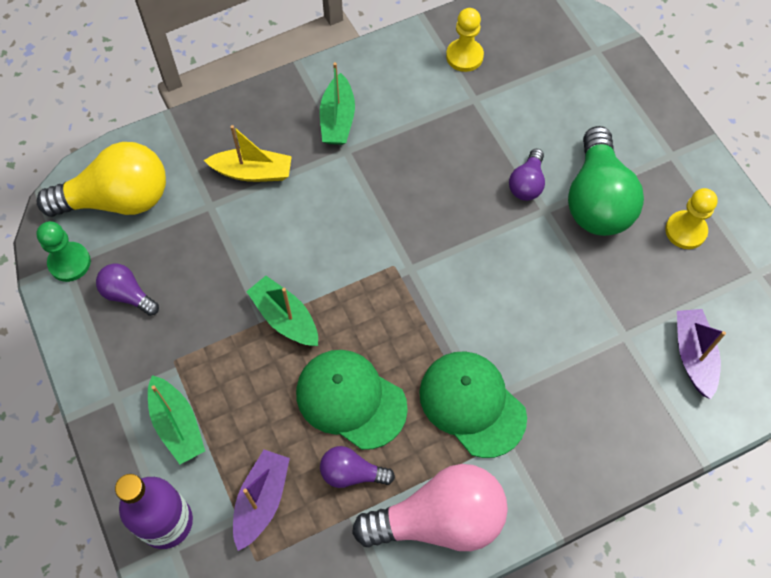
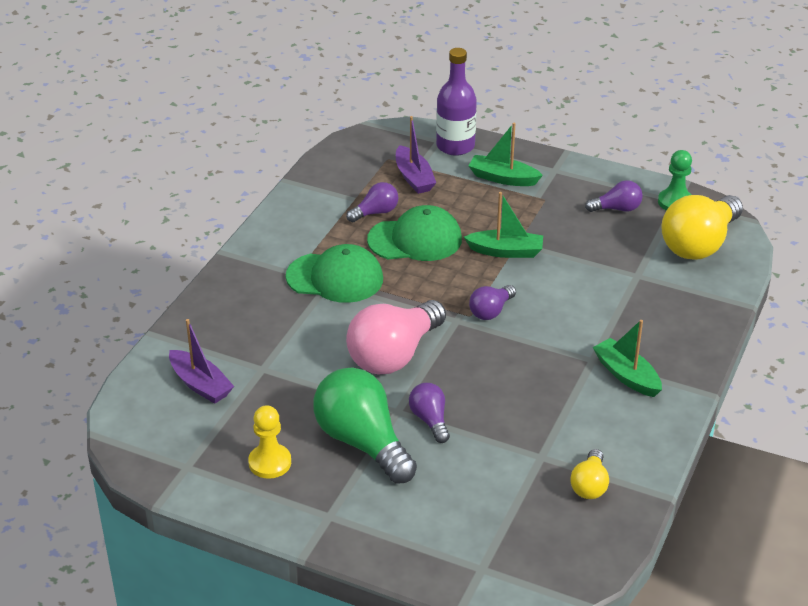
camera: 140 degrees right, 25 degrees down
yellow boat [204,125,292,182] -> none
pink light bulb [352,464,508,551] -> pink light bulb moved to [346,300,446,374]
yellow pawn [446,8,484,72] -> yellow light bulb [570,449,609,499]
none -> purple light bulb [469,285,516,320]

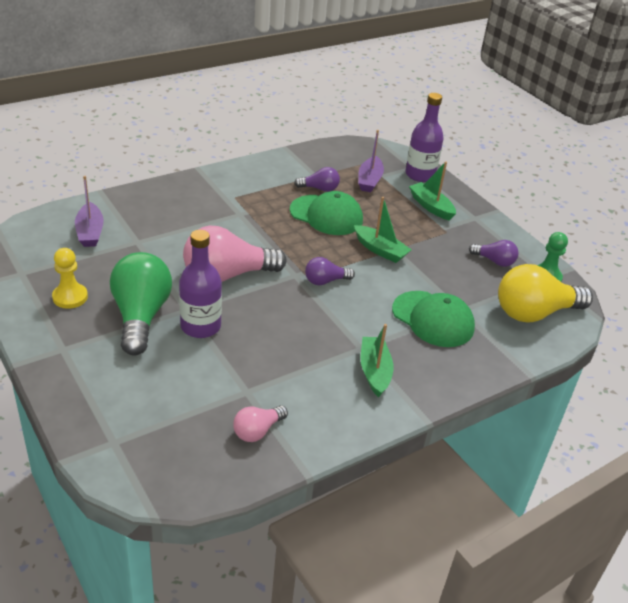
camera: 30 degrees right, 0 degrees up
green cap [286,244,383,303] -> green cap moved to [392,291,475,347]
purple light bulb [409,383,450,443] -> purple bottle [179,230,222,338]
yellow light bulb [570,449,609,499] -> pink light bulb [233,406,288,442]

